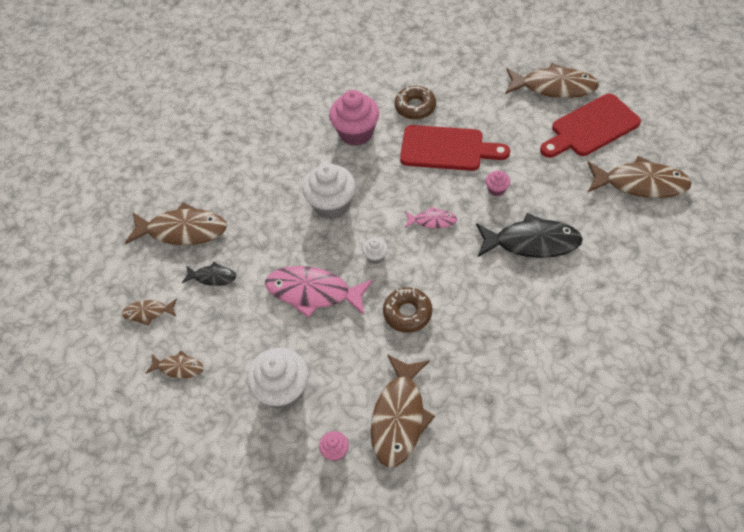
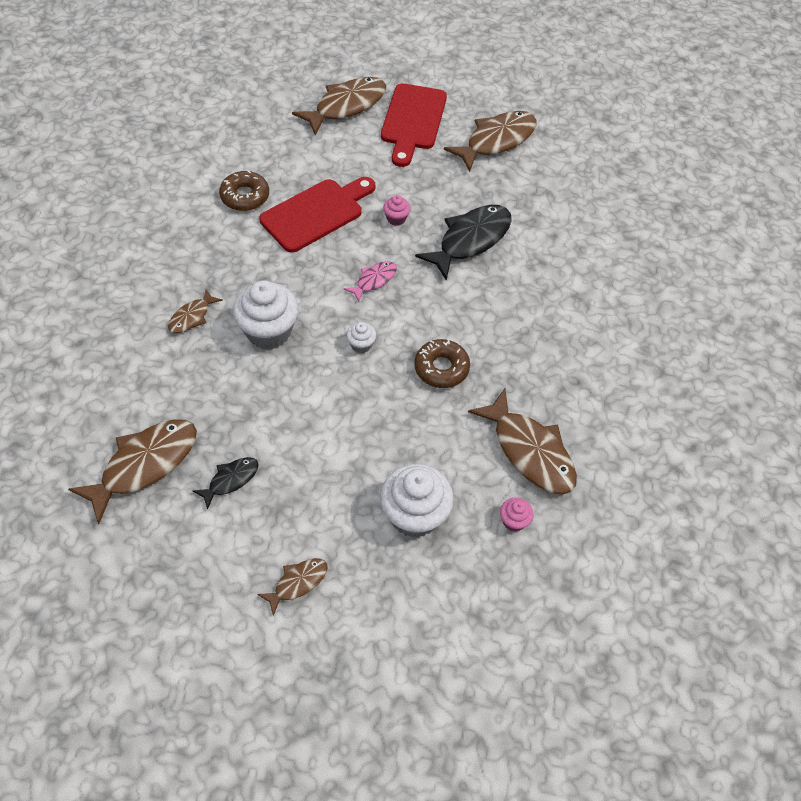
camera: 55 degrees left, 0 degrees up
brown fish [122,298,177,326] -> brown fish moved to [168,289,223,333]
pink fish [265,266,373,318] -> none
pink cupcake [329,90,379,146] -> none

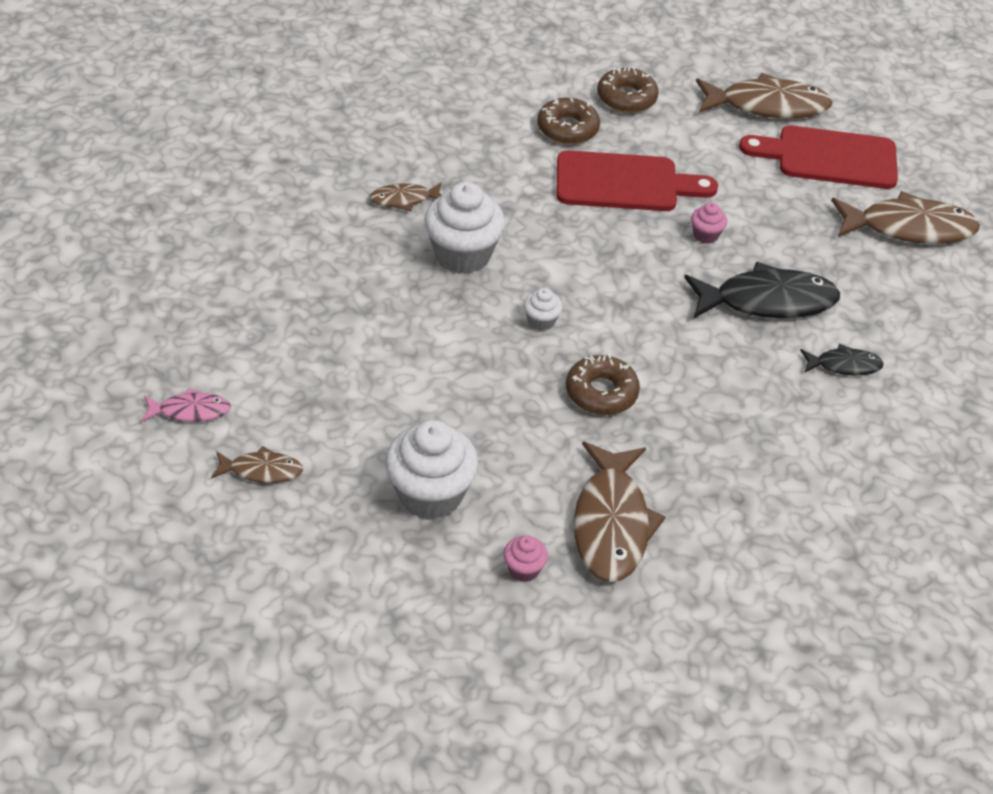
camera: 40 degrees right, 10 degrees down
brown fish [68,419,197,524] -> none
black fish [193,457,259,510] -> black fish moved to [800,344,884,375]
pink fish [344,261,397,302] -> pink fish moved to [142,388,231,422]
red cutting board [381,83,447,167] -> red cutting board turned 45 degrees clockwise [739,125,898,189]
none -> brown donut [597,66,659,113]

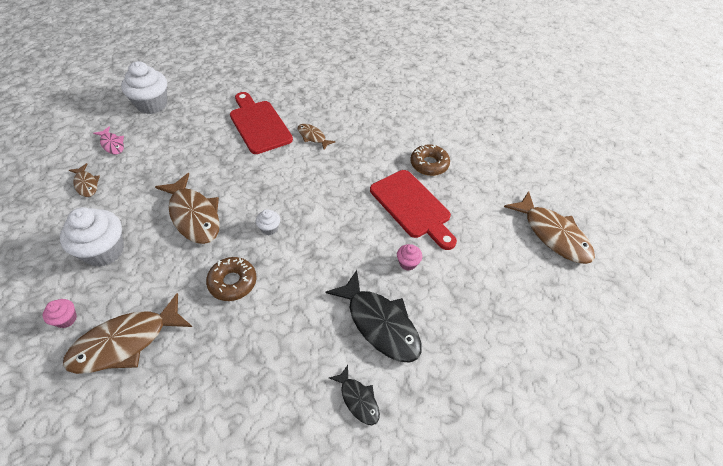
camera: 55 degrees right, 5 degrees up
white cupcake [424,182,505,274] -> white cupcake moved to [121,61,167,114]
brown donut [597,66,659,113] -> none
red cutting board [739,125,898,189] -> red cutting board moved to [230,92,293,154]
brown fish [831,191,980,244] -> brown fish moved to [155,173,220,244]

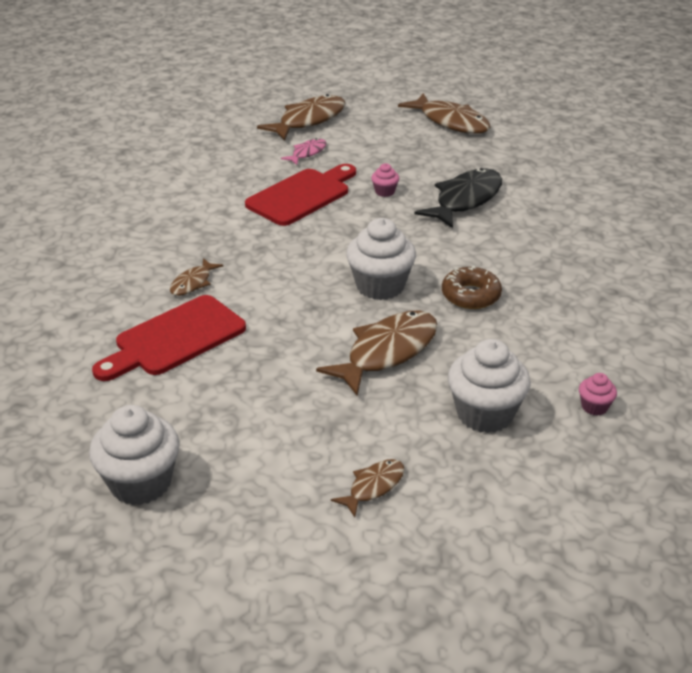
camera: 100 degrees left, 15 degrees down
brown fish [63,293,192,374] -> brown fish moved to [398,93,491,134]
pink fish [93,126,124,154] -> pink fish moved to [281,138,327,165]
white cupcake [255,209,280,235] -> white cupcake [346,218,416,300], size x2.14
black fish [329,365,380,425] -> none
brown donut [410,144,450,176] -> none

